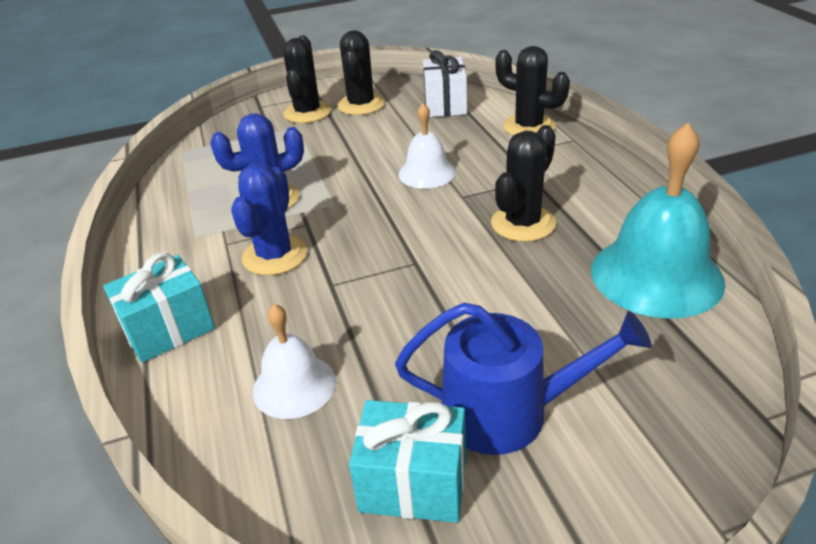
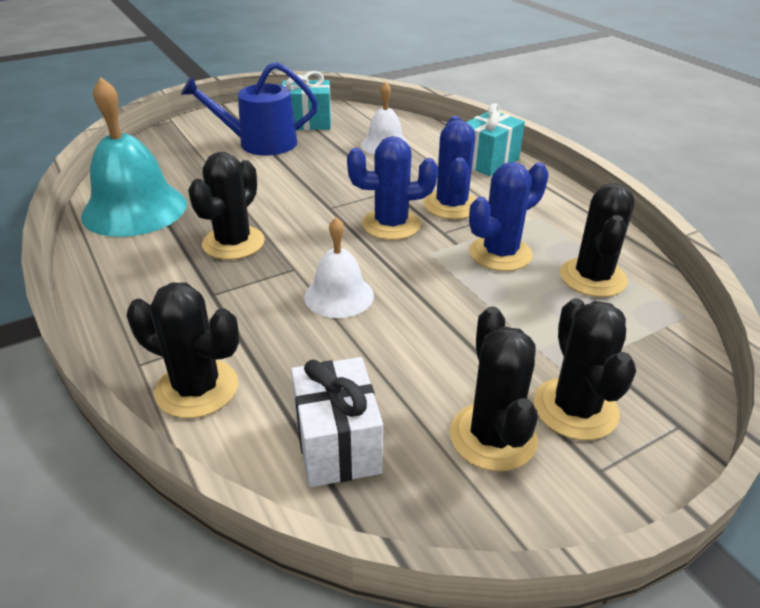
camera: 165 degrees right, 0 degrees up
none -> blue cactus [347,136,438,240]
none -> black cactus [560,183,635,297]

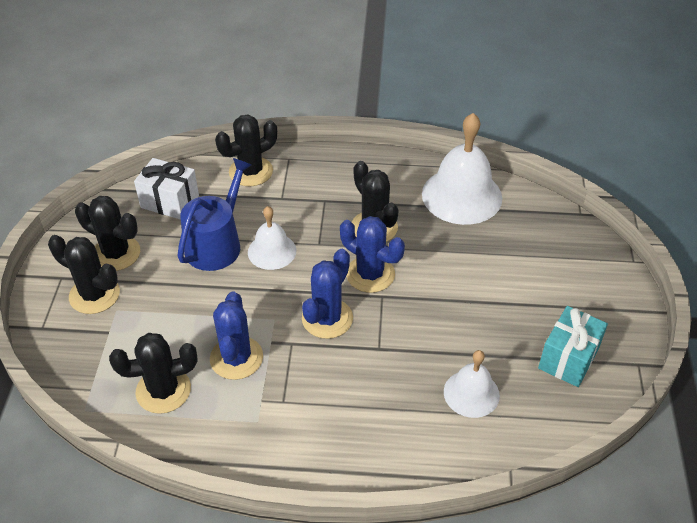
camera: 125 degrees right, 10 degrees up
turquoise bell [81,77,187,237] -> white bell [422,113,502,225]
blue watering can [181,62,318,156] -> blue watering can moved to [177,158,252,271]
blue cactus [424,116,476,219] -> blue cactus moved to [340,216,405,293]
turquoise gift [467,103,525,176] -> none
black cactus [560,183,635,297] -> black cactus turned 60 degrees counterclockwise [109,333,198,414]

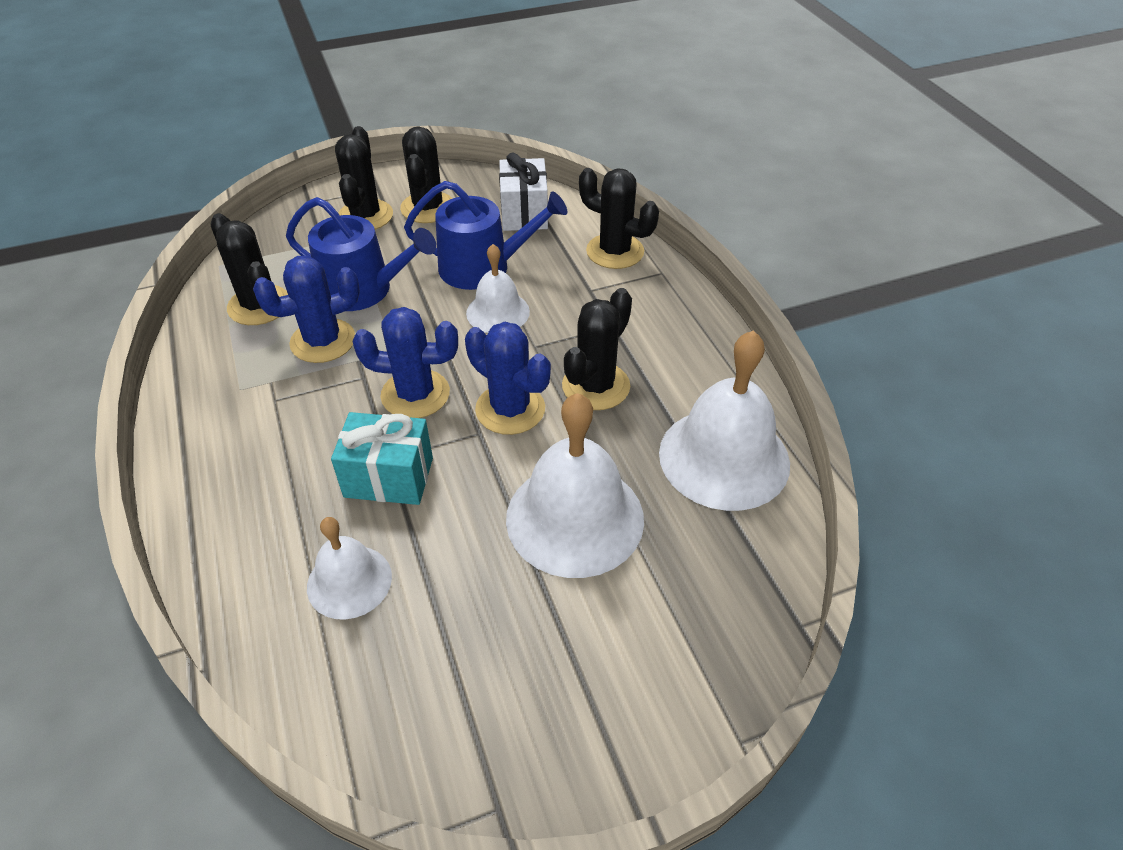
camera: 65 degrees right, 0 degrees up
blue cactus [340,216,405,293] -> blue cactus turned 60 degrees counterclockwise [465,322,551,435]
turquoise gift [538,306,608,387] -> turquoise gift moved to [331,412,433,505]
none -> blue watering can [286,197,436,311]
none -> white bell [506,393,644,578]

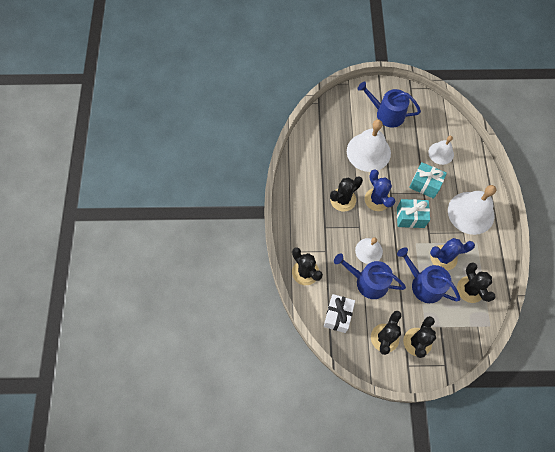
camera: 160 degrees left, 20 degrees up
blue cactus [352,307,458,418] -> turquoise gift [397,199,430,228]
white bell [659,330,790,511] -> white bell moved to [448,185,496,235]
none -> blue watering can [358,82,421,127]

